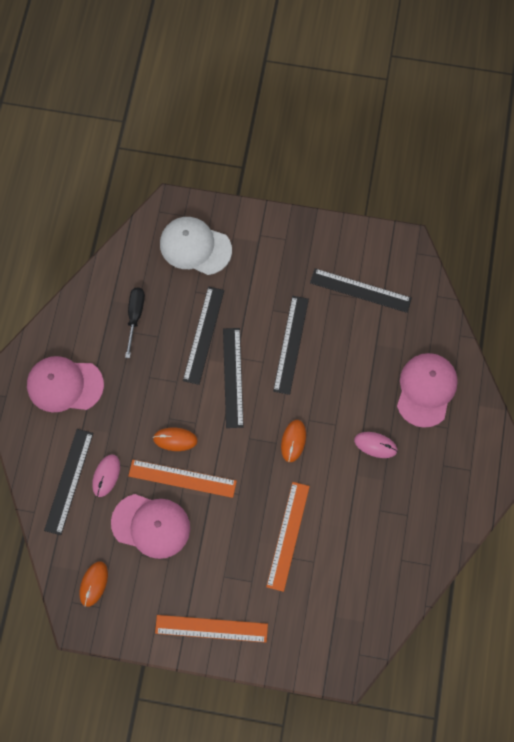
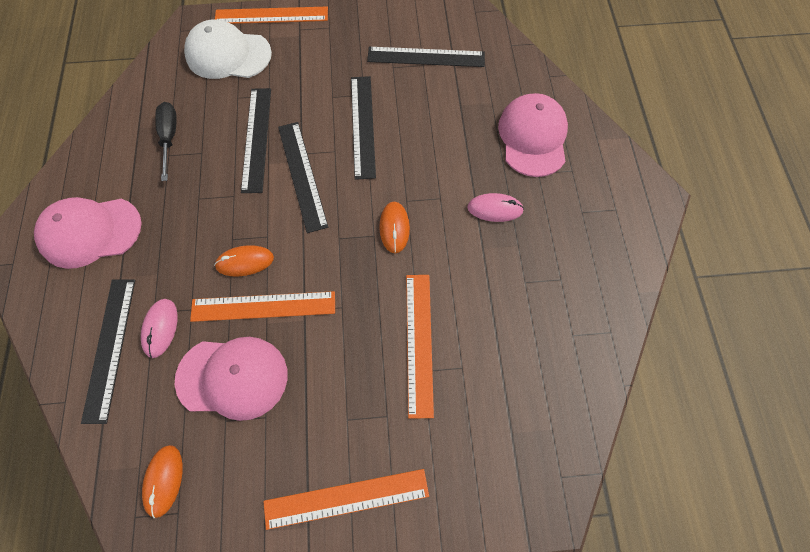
camera: 15 degrees left, 5 degrees down
none -> orange ruler [215,7,328,24]

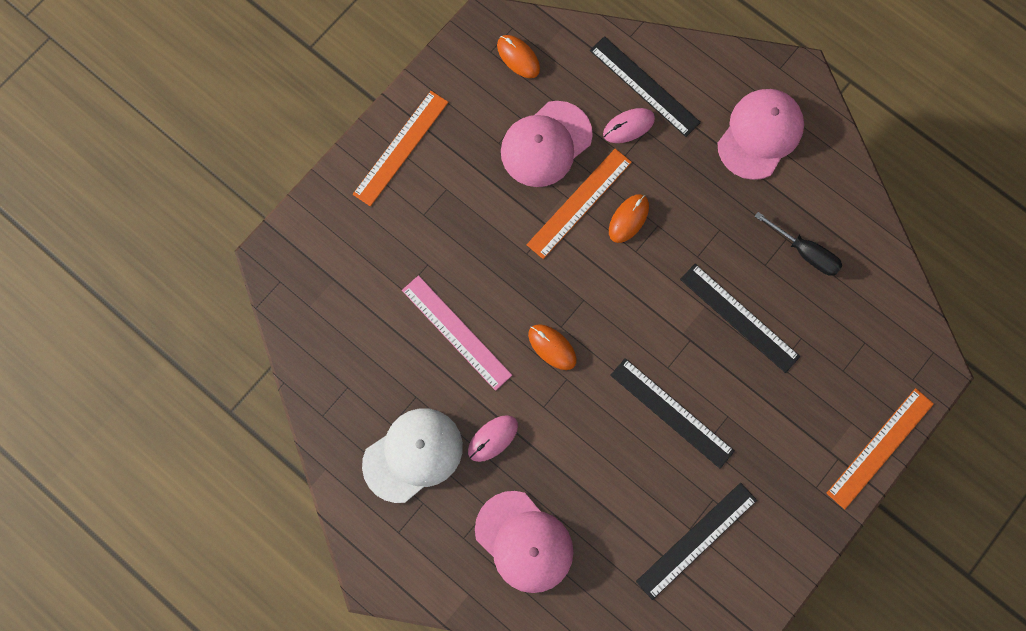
camera: 135 degrees right, 10 degrees up
pink mouse [141,299,178,358] -> pink mouse turned 75 degrees counterclockwise [603,108,655,143]
white cap [184,19,272,79] -> white cap moved to [362,408,463,503]
black ruler [278,122,328,233] -> none
orange ruler [406,275,434,419] -> none
none -> pink ruler [402,275,512,391]

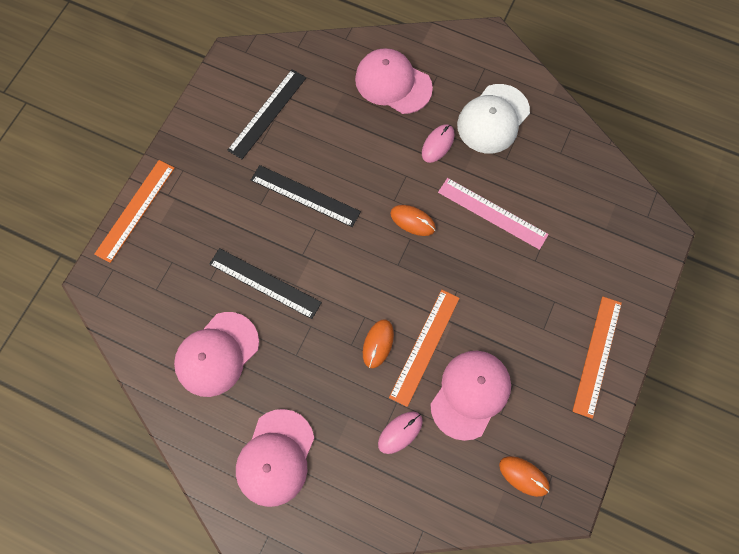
camera: 165 degrees right, 5 degrees down
black ruler [590,36,701,137] -> none
black screwdriver [754,212,842,276] -> pink cap [174,312,259,397]

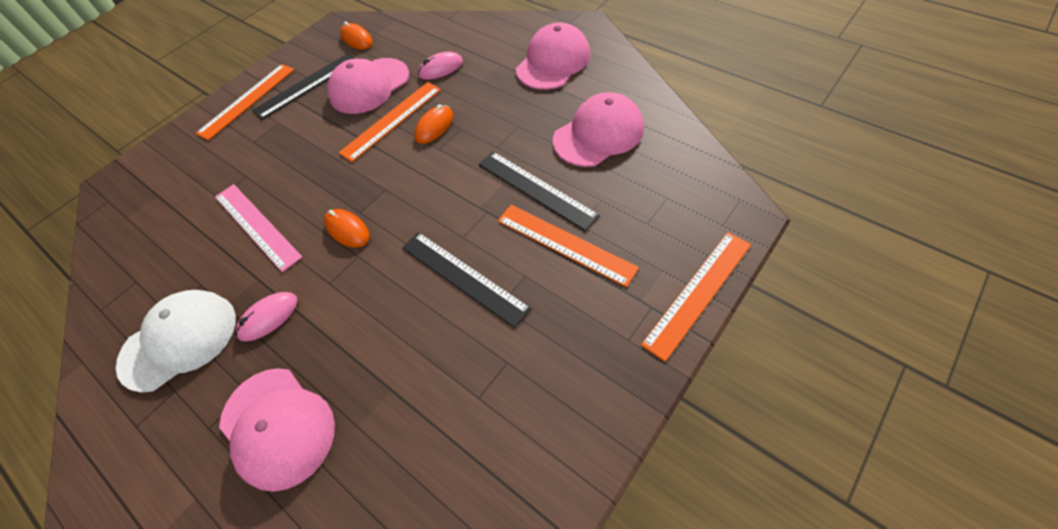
camera: 160 degrees left, 15 degrees down
black ruler [227,69,306,159] -> black ruler moved to [252,53,356,120]
none -> orange ruler [498,205,639,287]

